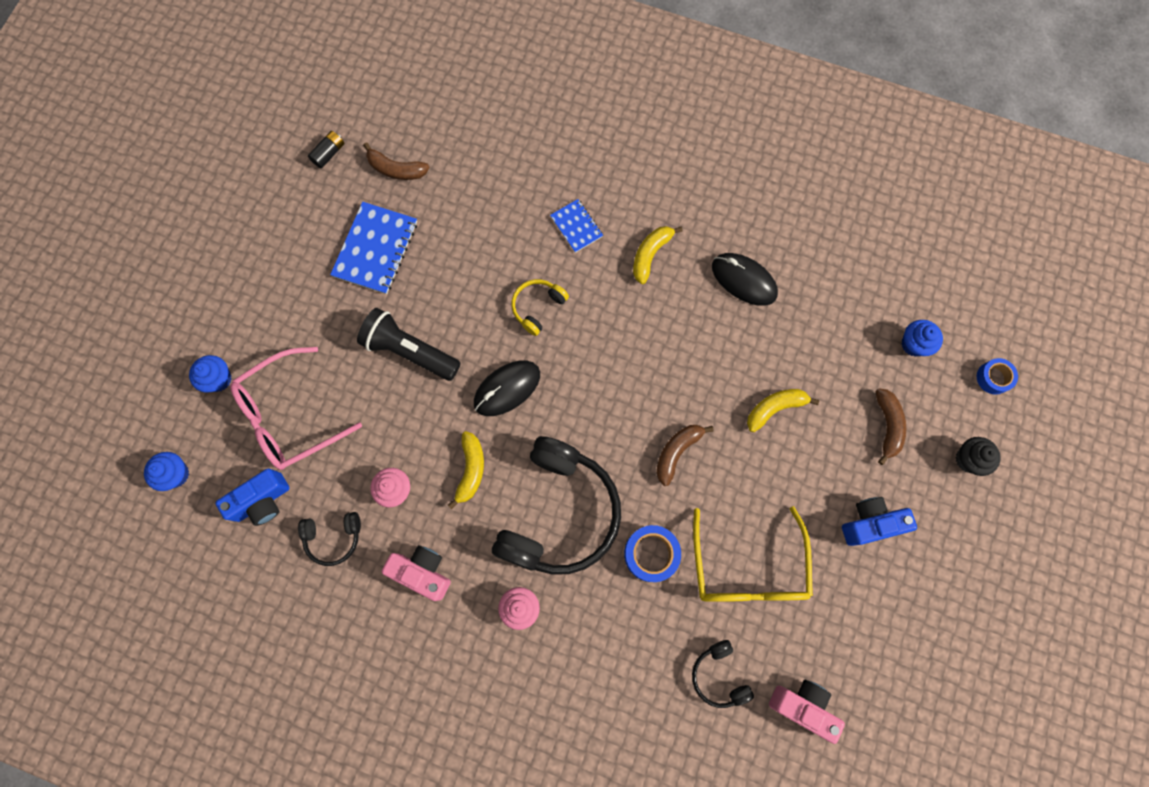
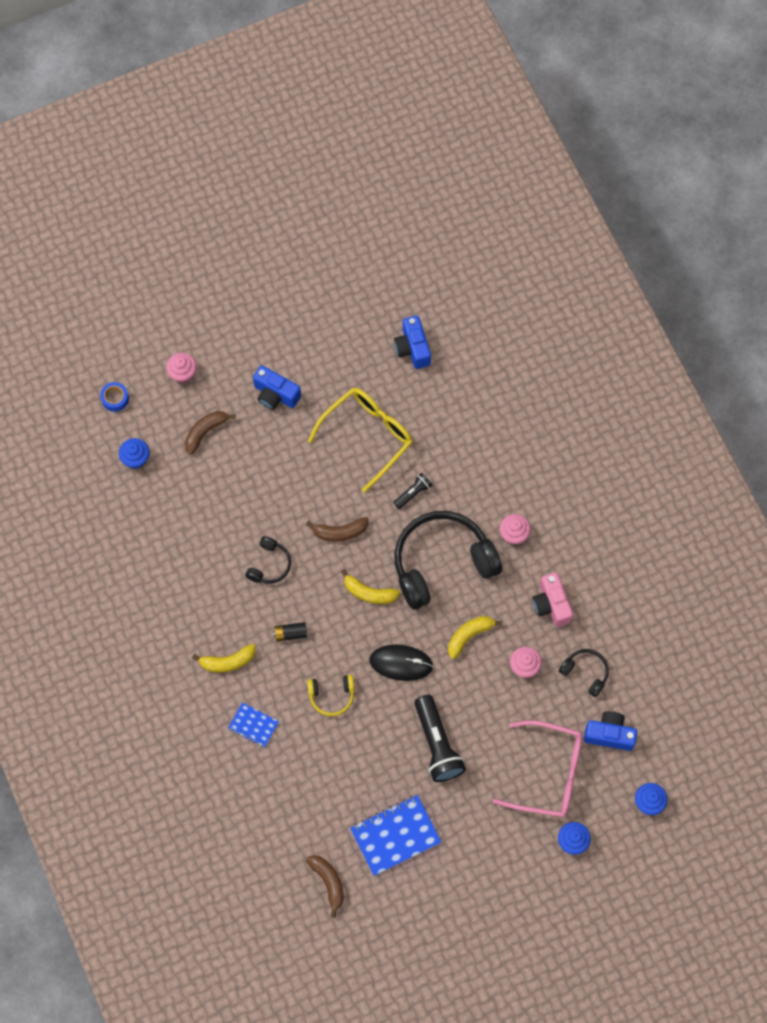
camera: 135 degrees left, 5 degrees down
black battery [308,131,344,168] -> black battery moved to [273,622,307,642]
blue notebook [550,199,603,253] -> blue notebook turned 75 degrees counterclockwise [228,702,279,747]
blue tape [624,525,681,582] -> black flashlight [393,473,432,509]
black headphones [692,640,754,708] -> black headphones moved to [245,536,291,584]
black mouse [712,253,778,306] -> none
yellow banana [747,389,819,432] -> yellow banana moved to [341,569,400,604]
pink camera [769,680,845,744] -> blue camera [394,316,431,369]
black cupcake [956,437,1001,476] -> pink cupcake [166,353,197,383]

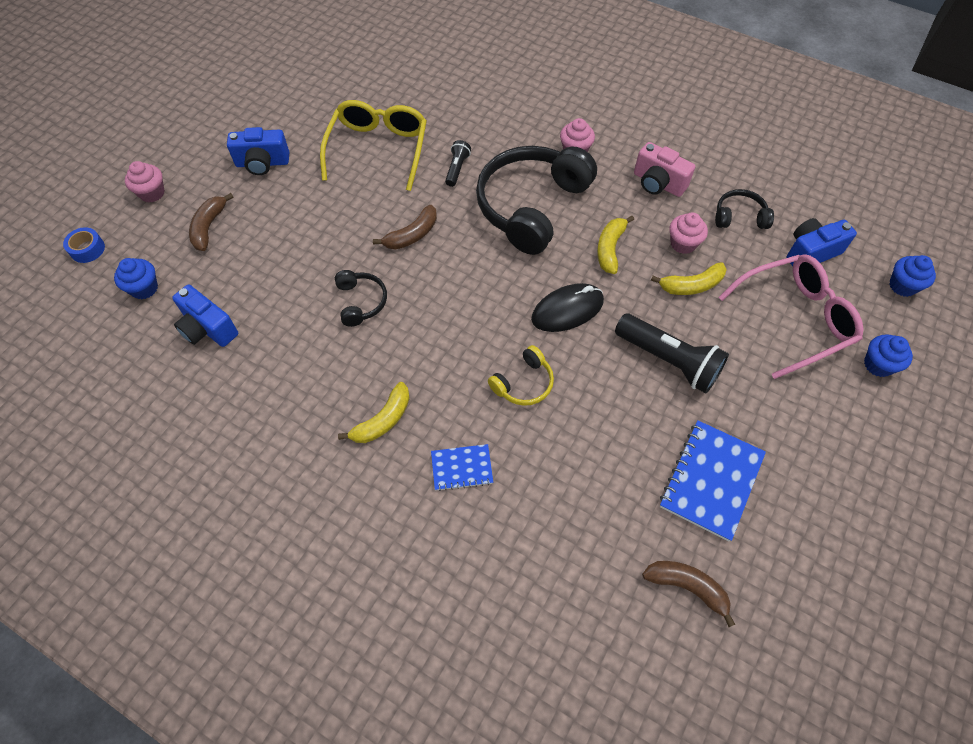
camera: 35 degrees left, 10 degrees down
black battery [273,622,307,642] -> none
yellow banana [341,569,400,604] -> yellow banana moved to [651,262,727,295]
blue camera [394,316,431,369] -> blue camera moved to [172,285,238,347]

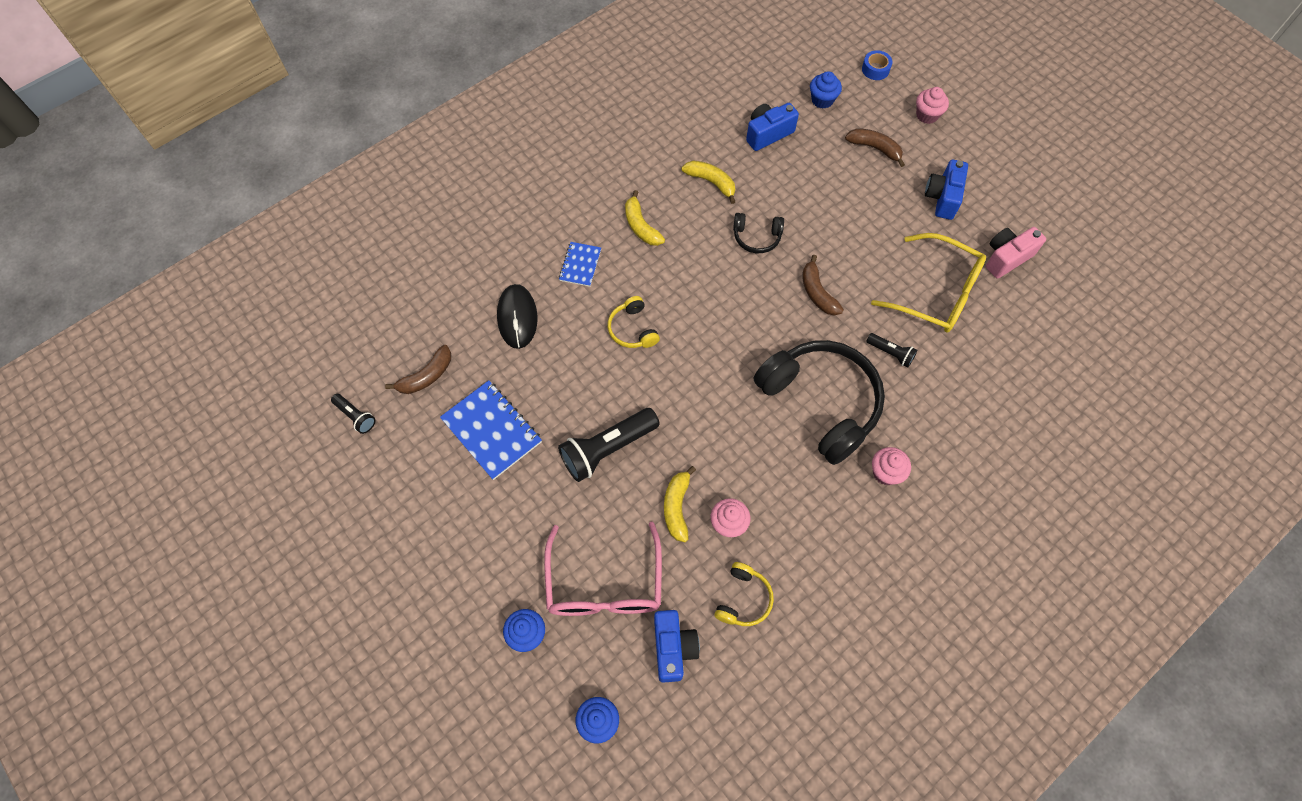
camera: 110 degrees right, 5 degrees up
black mouse [531,283,604,332] -> black mouse moved to [497,284,537,349]
yellow banana [597,216,634,274] -> yellow banana moved to [681,161,735,204]
pink camera [634,142,695,197] -> pink camera moved to [986,227,1046,279]
black headphones [715,189,774,229] -> yellow headphones [714,562,774,626]
none -> black flashlight [331,394,376,434]

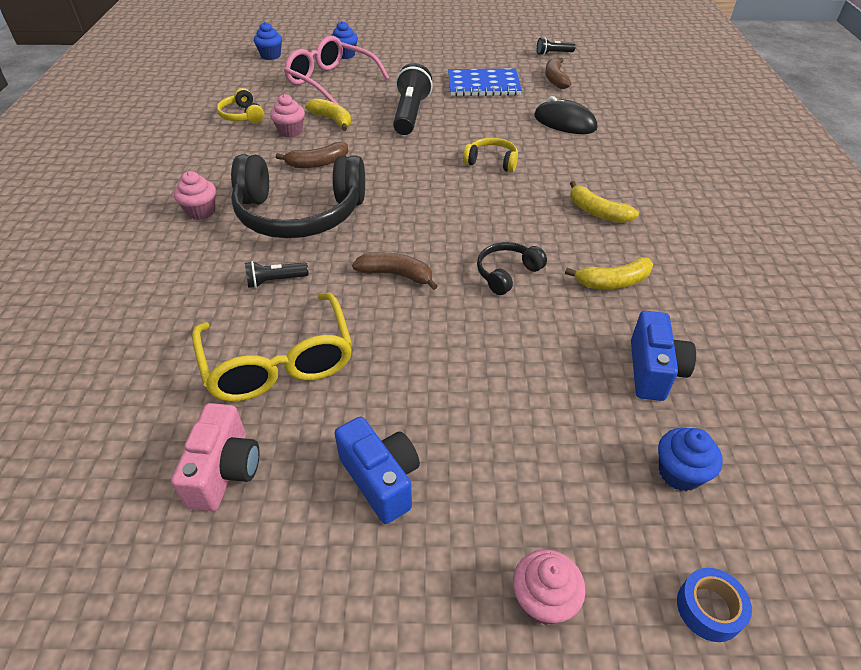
camera: 130 degrees right, 20 degrees down
blue notebook [559,242,601,287] -> none
yellow banana [625,190,665,246] -> yellow banana turned 150 degrees counterclockwise [570,181,639,223]
blue camera [654,610,700,683] -> none
brown banana [845,129,905,167] -> brown banana moved to [276,142,348,168]
yellow glasses [871,233,986,333] -> yellow glasses turned 90 degrees counterclockwise [192,293,352,401]

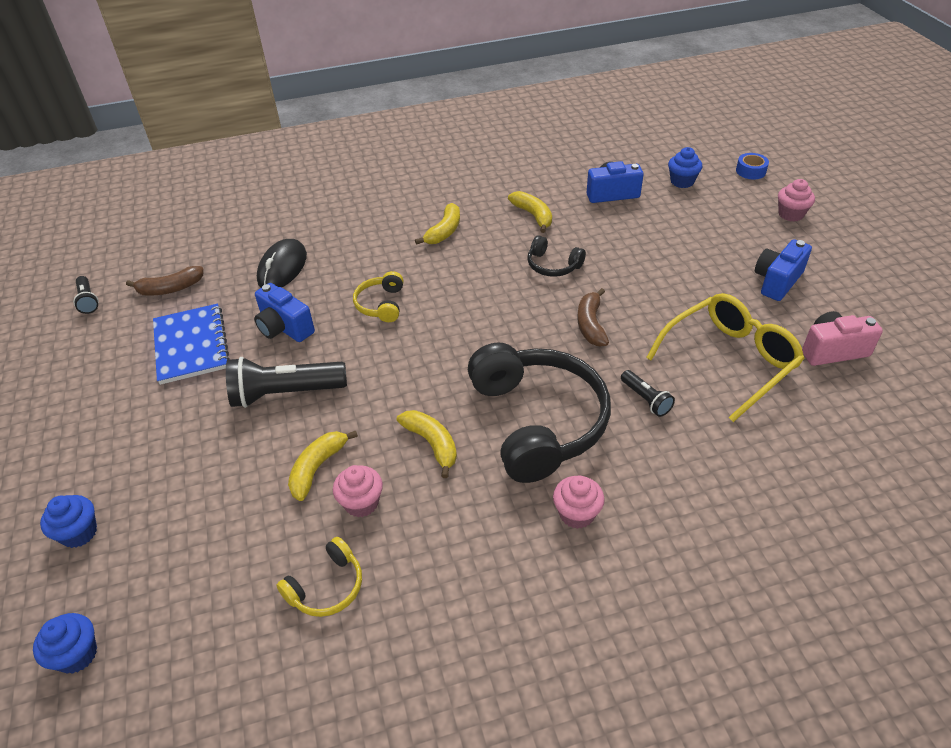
camera: 105 degrees left, 0 degrees up
brown banana [276,142,348,168] -> yellow banana [397,410,457,478]
pink glasses [284,36,390,105] -> none
none -> blue camera [254,283,315,342]

